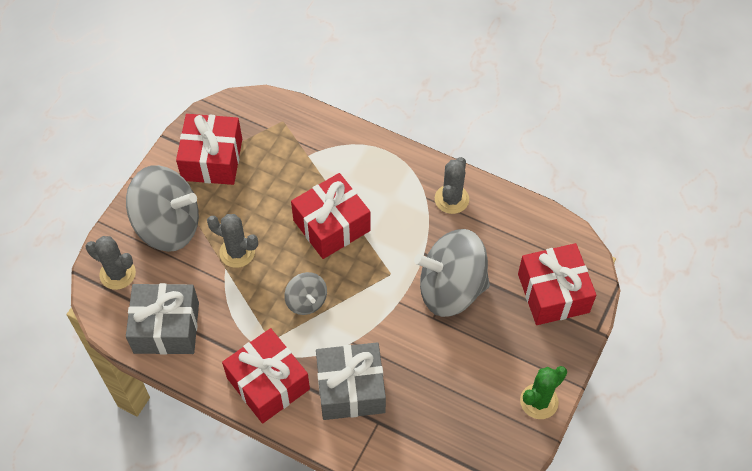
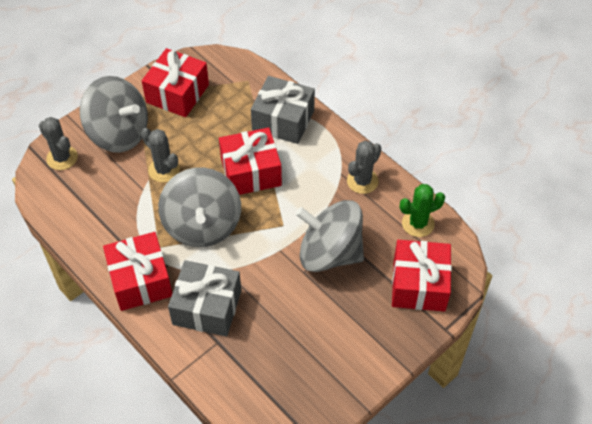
camera: 20 degrees right, 5 degrees down
grey gift [126,283,199,355] -> grey gift moved to [251,76,315,144]
grey spinning top [284,272,327,315] -> grey spinning top [158,167,241,247], size x2.02
green cactus [520,366,567,419] -> green cactus moved to [400,184,445,237]

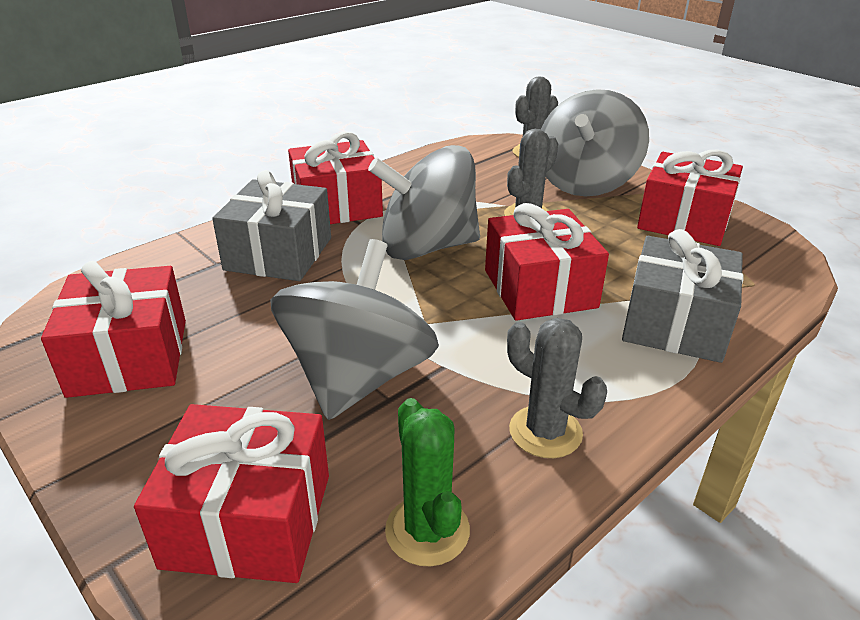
camera: 90 degrees right, 20 degrees down
none -> red gift [41,261,186,398]

